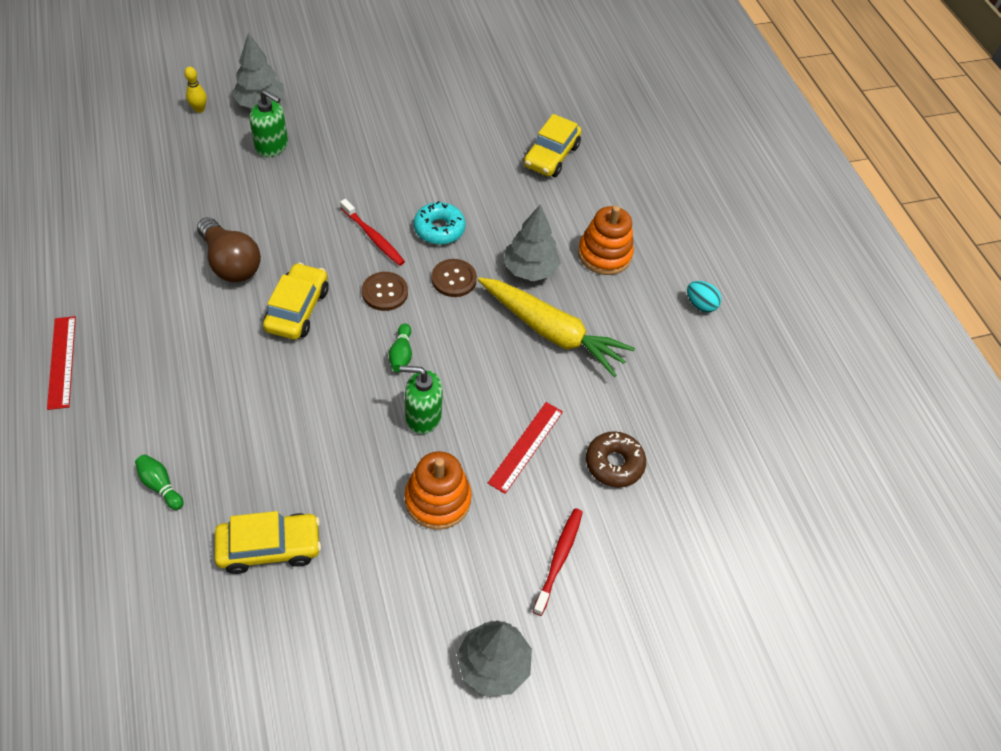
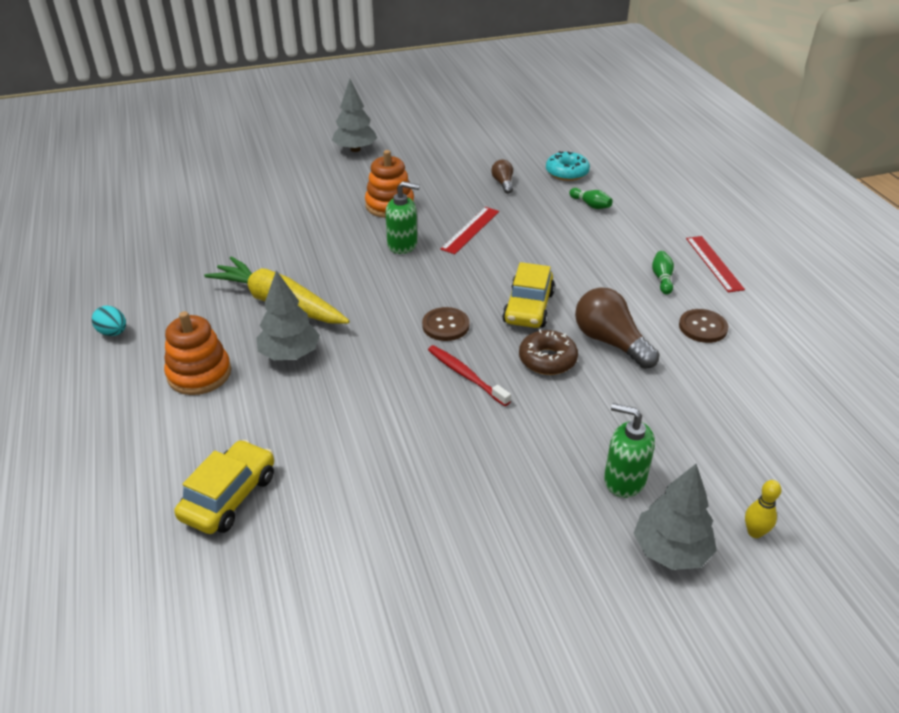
camera: 175 degrees left, 15 degrees down
yellow car [215,511,321,574] -> brown light bulb [491,159,513,194]
green bowling pin [389,323,412,372] -> green bowling pin moved to [652,251,674,295]
turquoise donut [414,201,465,245] -> turquoise donut moved to [546,151,590,181]
brown button [431,259,477,297] -> brown button moved to [679,309,728,343]
red ruler [488,402,563,494] -> red ruler moved to [440,207,499,254]
red toothbrush [533,508,583,616] -> none
brown donut [586,431,646,488] -> brown donut moved to [519,329,578,375]

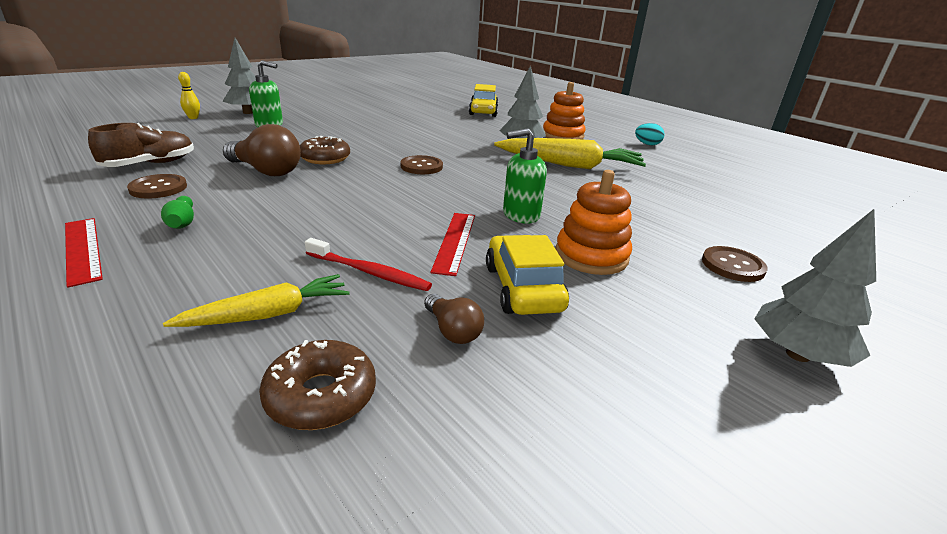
camera: 155 degrees right, 10 degrees down
red toothbrush [428,345,511,406] -> red toothbrush moved to [305,238,432,291]
yellow car [502,262,555,328] -> yellow car moved to [486,235,569,315]
turquoise donut [546,151,590,181] -> brown donut [259,340,376,430]
green bowling pin [569,188,613,209] -> yellow carrot [163,274,350,327]
none -> brown shoe [88,123,194,167]
none -> brown button [702,246,768,282]

